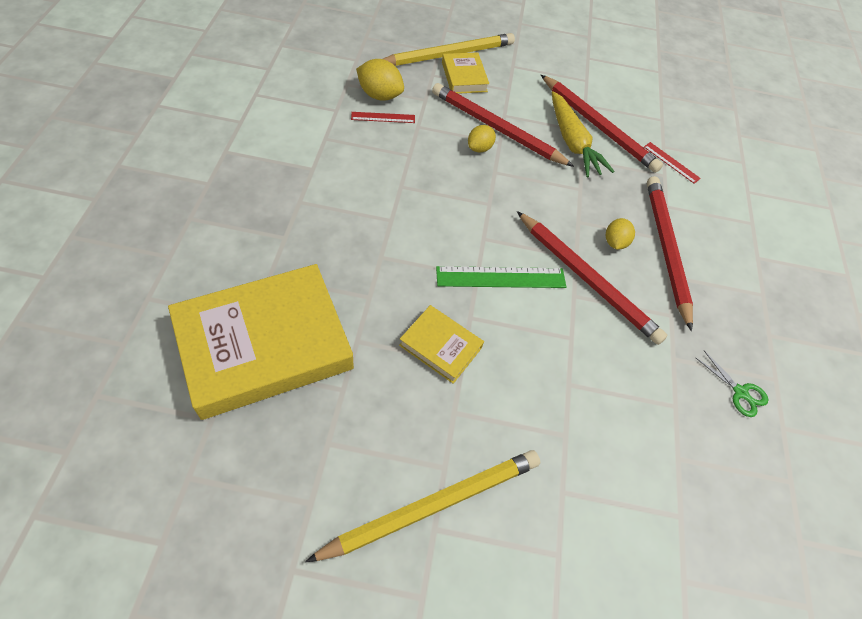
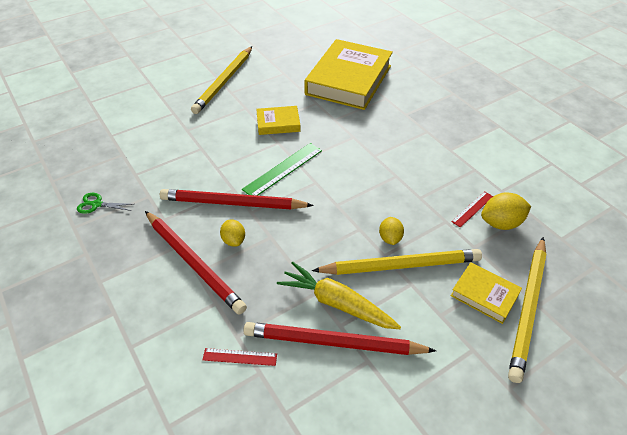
camera: 145 degrees right, 10 degrees down
red pencil [432,83,574,167] -> yellow pencil [312,249,482,275]

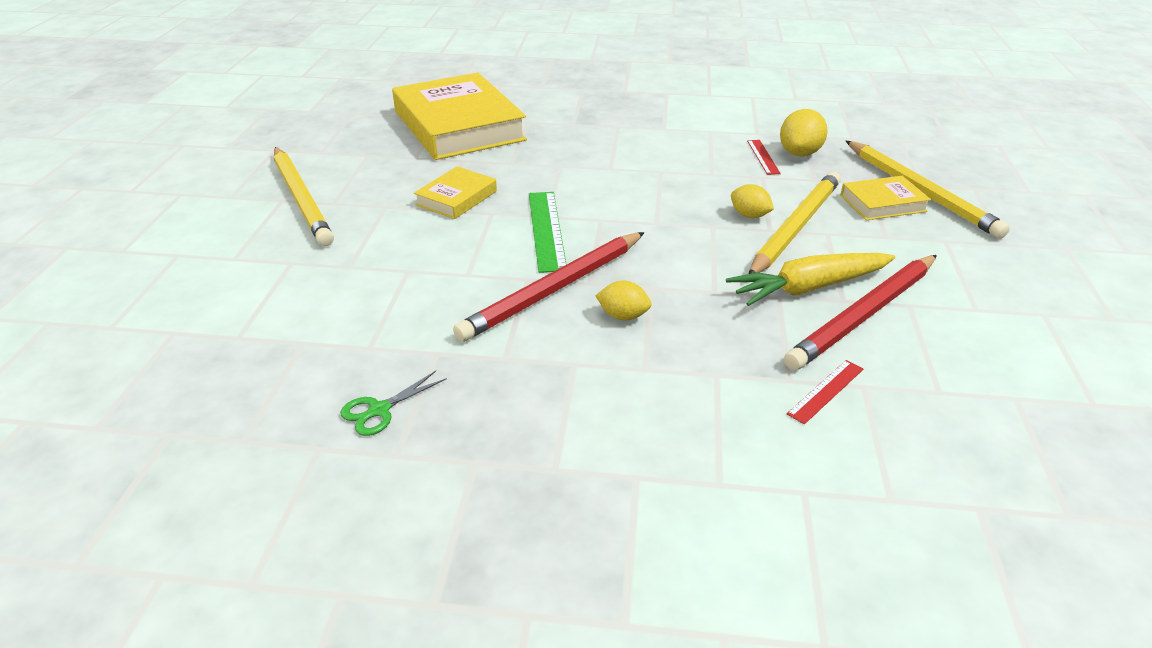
camera: 50 degrees left, 10 degrees down
red pencil [145,211,247,315] -> none

